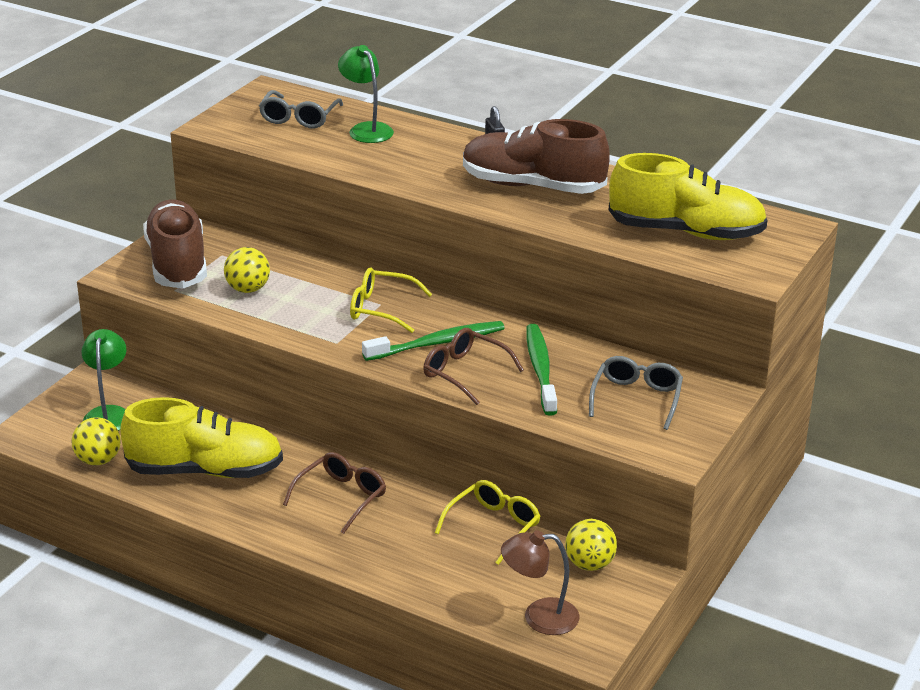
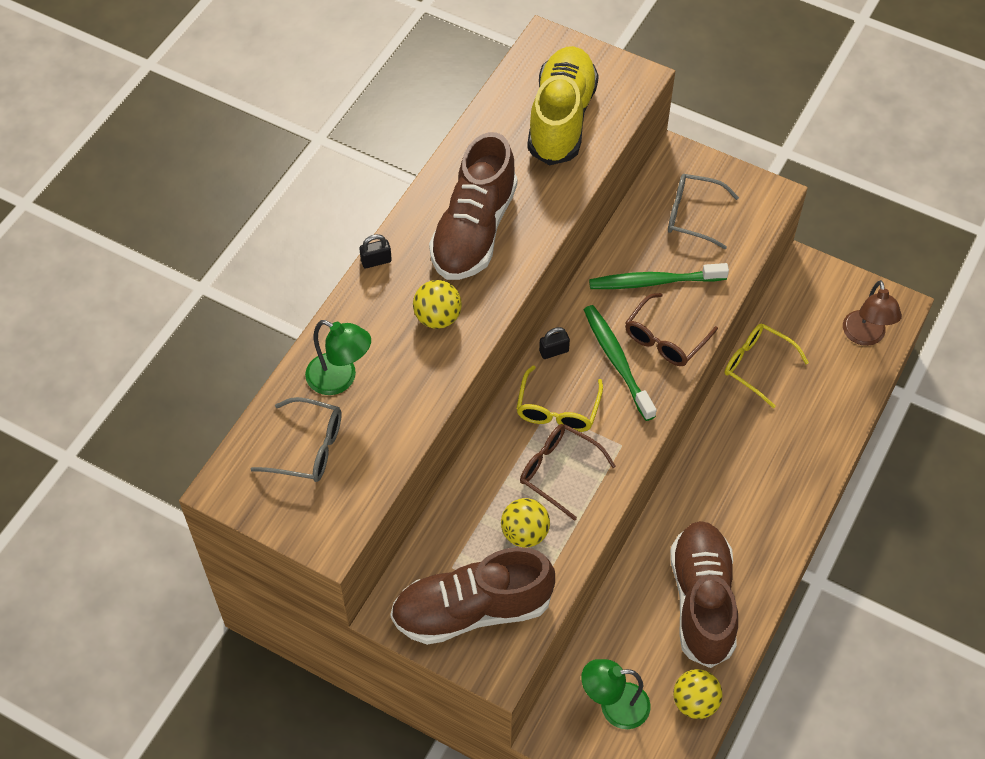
camera: 90 degrees left, 25 degrees up
yellow shoe [120,397,283,478] -> brown shoe [670,521,738,668]
brown glasses [283,452,386,534] -> brown glasses moved to [520,424,616,521]
green lamp [338,45,394,143] -> green lamp turned 120 degrees counterclockwise [305,320,371,395]
yellow ball [565,519,617,571] -> yellow ball moved to [413,280,462,329]
none -> black padlock [539,327,570,359]

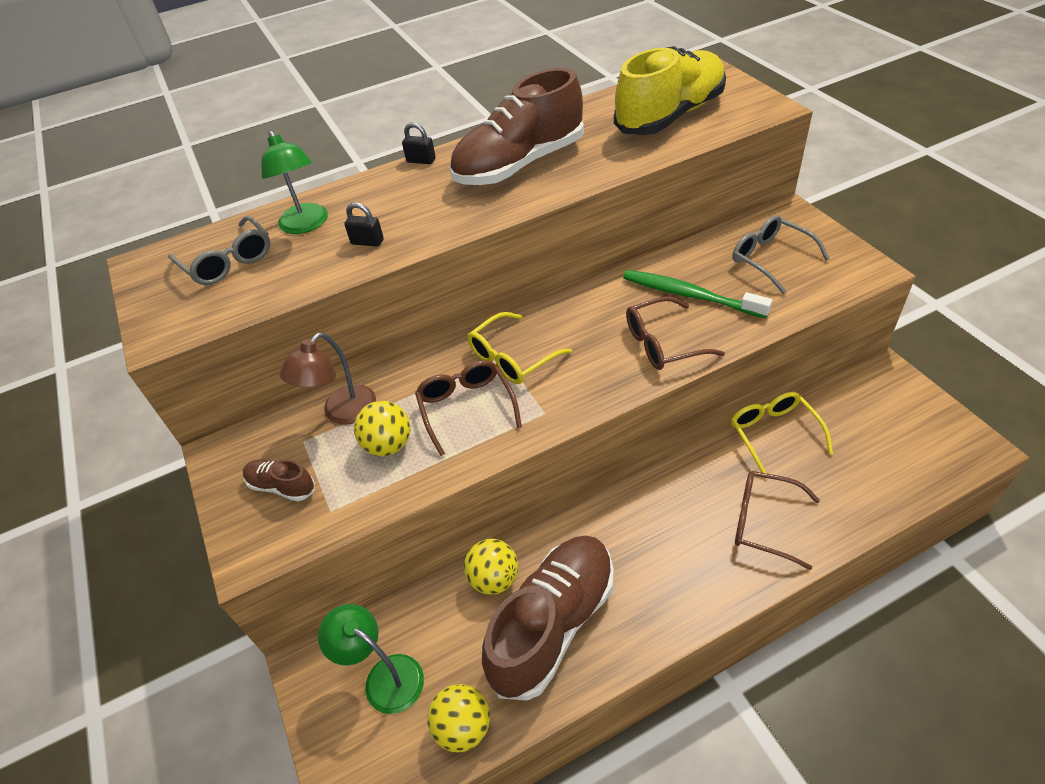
camera: 40 degrees right, 10 degrees down
brown shoe [390,547,555,645] -> brown shoe [243,459,315,501], size x0.44
yellow ball [413,280,462,329] -> yellow ball moved to [464,539,518,595]
black padlock [539,327,570,359] -> black padlock moved to [344,202,384,247]
green toothbrush [584,305,656,421] -> none
brown lamp [843,280,902,346] -> brown lamp moved to [280,332,376,425]
none -> brown glasses [735,471,820,570]

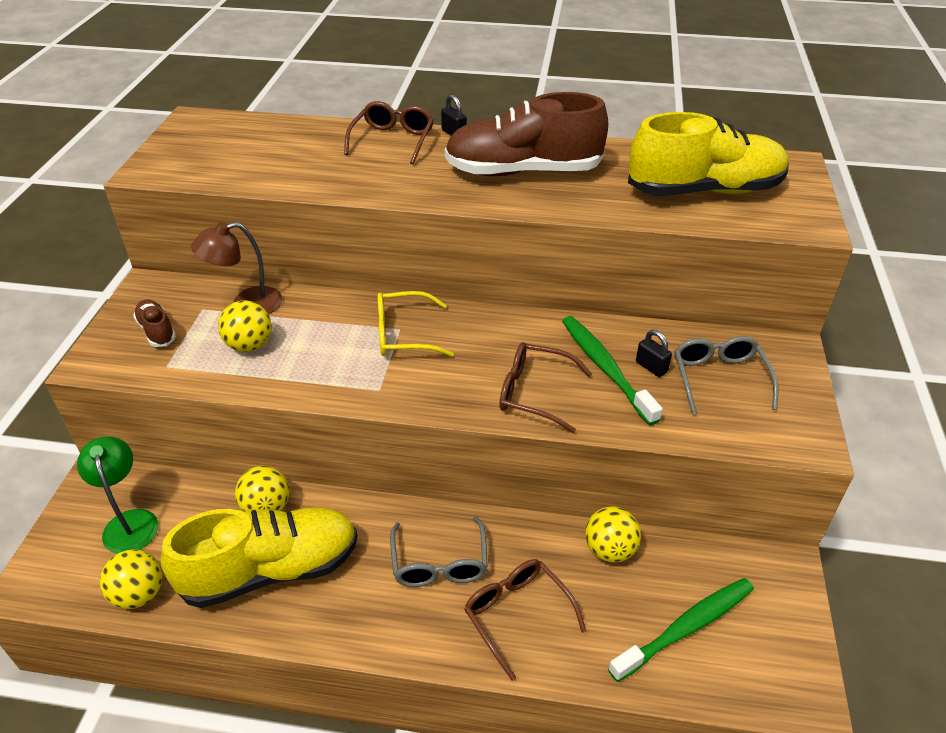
camera: 30 degrees right, 5 degrees down
grey glasses [168,216,270,285] -> grey glasses moved to [390,516,488,587]
green lamp [261,130,328,234] -> none
black padlock [344,202,384,247] -> black padlock moved to [636,330,672,377]
brown glasses [415,360,522,456] -> brown glasses moved to [344,101,434,164]
brown shoe [482,535,614,701] -> yellow shoe [160,507,358,608]
yellow glasses [731,392,833,474] -> yellow ball [585,506,641,563]
none -> green toothbrush [608,578,754,682]

